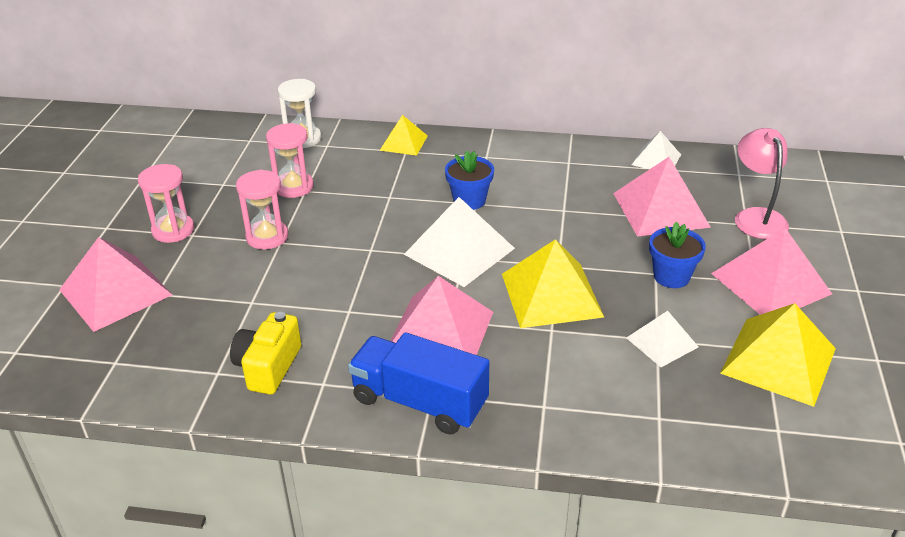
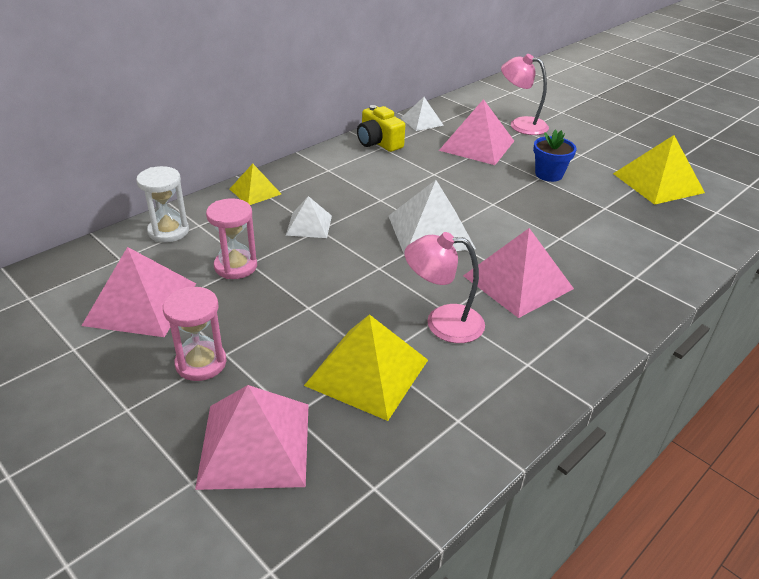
camera: 55 degrees left, 0 degrees up
yellow camera [230,312,301,395] -> yellow camera moved to [357,105,405,152]
pink hourglass [236,170,288,250] -> none
blue truck [348,332,489,435] -> none
blue flower pot [445,151,494,210] -> none
yellow pyramid [502,239,604,328] -> yellow pyramid moved to [304,314,428,421]
white pyramid [626,311,698,367] -> white pyramid moved to [286,196,332,238]
pink pyramid [711,228,832,315] -> pink pyramid moved to [81,247,196,337]
none -> pink lamp [404,232,485,343]

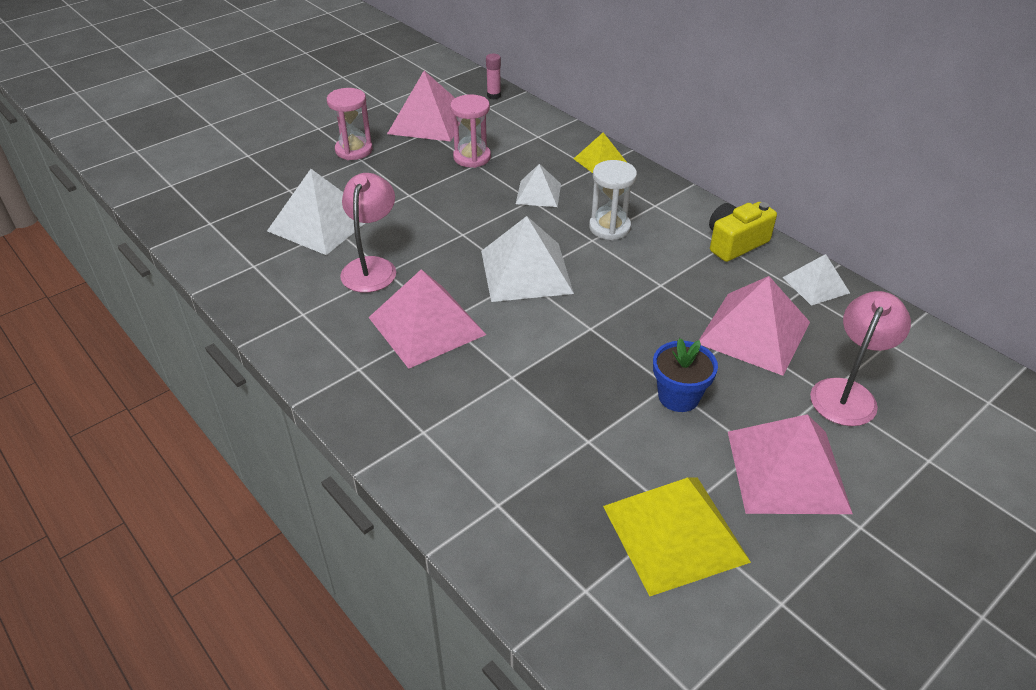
camera: 95 degrees right, 5 degrees up
white hourglass [136,166,189,243] -> white hourglass moved to [589,160,637,240]
pink pyramid [195,385,309,490] -> pink pyramid moved to [728,414,853,514]
yellow pyramid [304,314,428,421] -> white pyramid [267,169,365,255]
none -> pink glue stick [486,54,501,100]

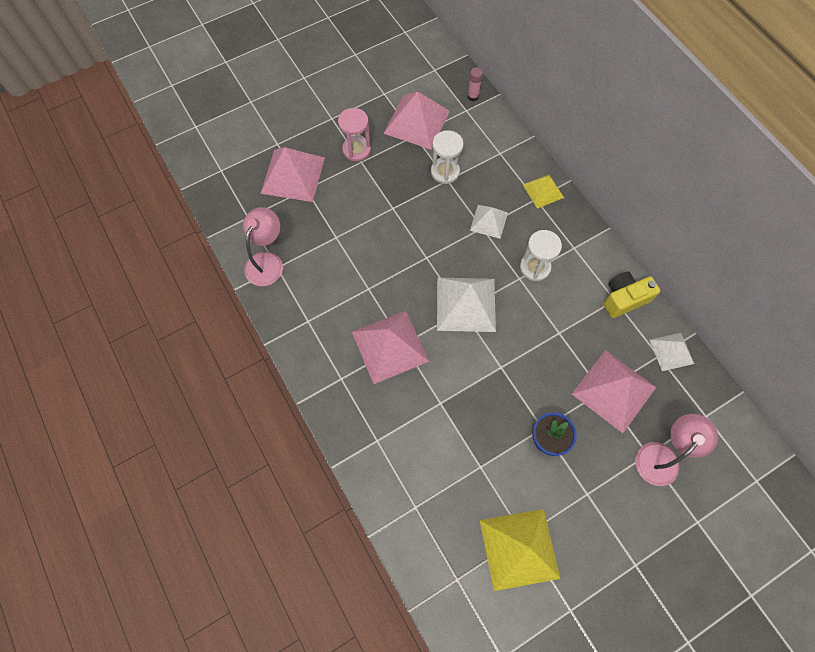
camera: 10 degrees right, 25 degrees up
white pyramid [267,169,365,255] -> none
pink lamp [340,173,396,293] -> pink lamp moved to [243,207,283,286]
pink hourglass [450,94,491,168] -> white hourglass [431,130,463,184]
pink pyramid [728,414,853,514] -> pink pyramid moved to [260,147,325,202]

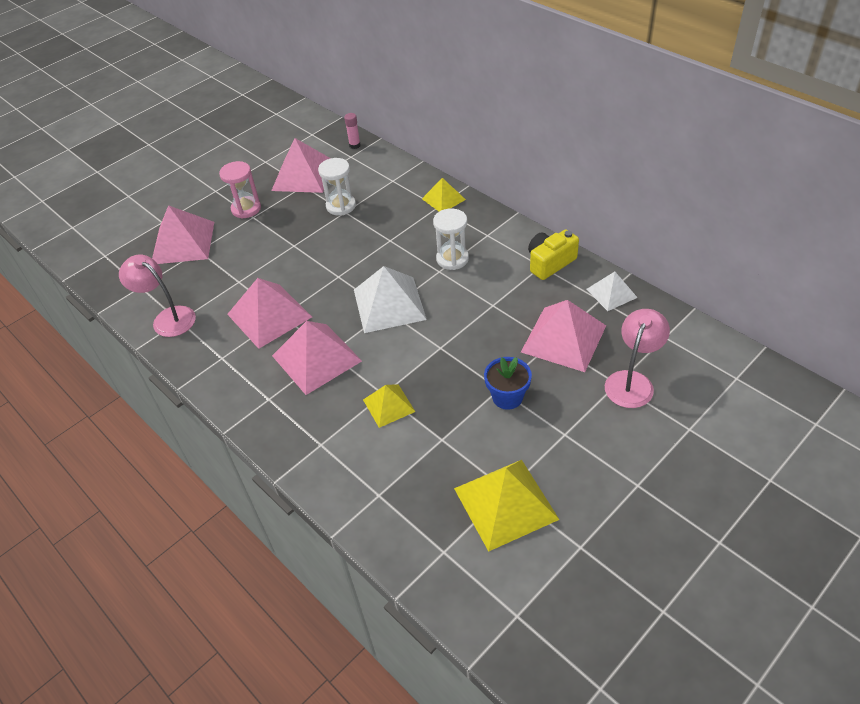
camera: 10 degrees left, 20 degrees down
pink lamp [243,207,283,286] -> pink lamp turned 60 degrees counterclockwise [119,255,196,337]
white pyramid [470,205,508,239] -> none
none -> pink pyramid [227,278,312,349]
none -> yellow pyramid [363,384,415,428]

